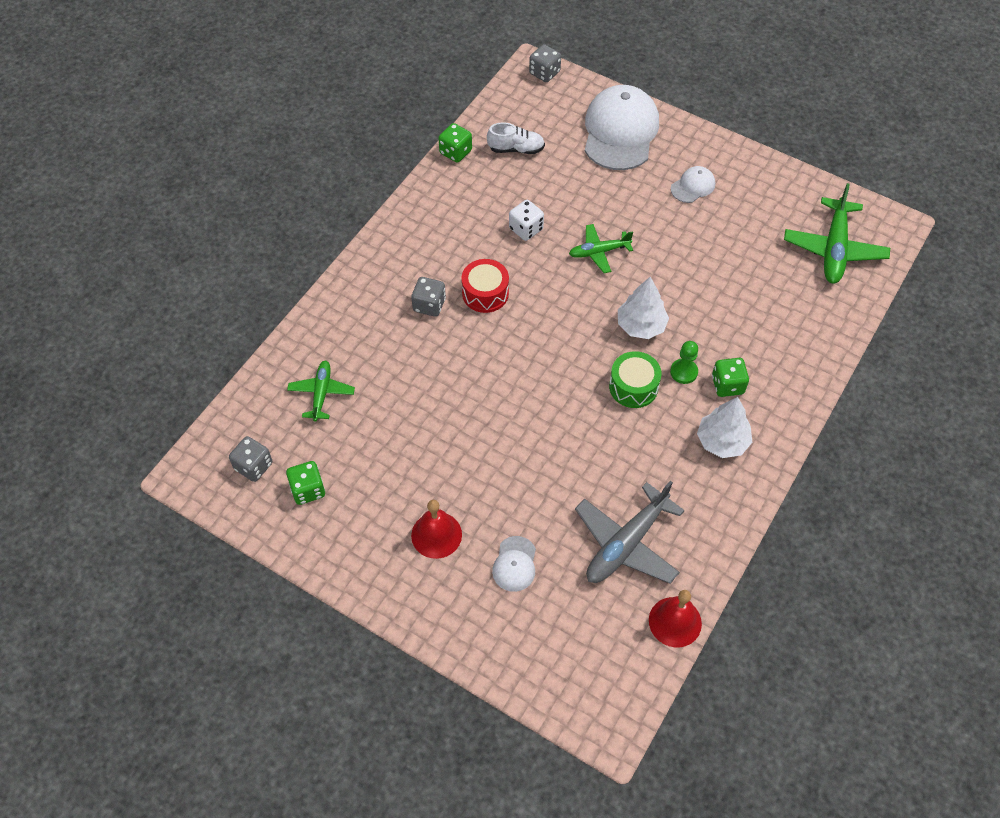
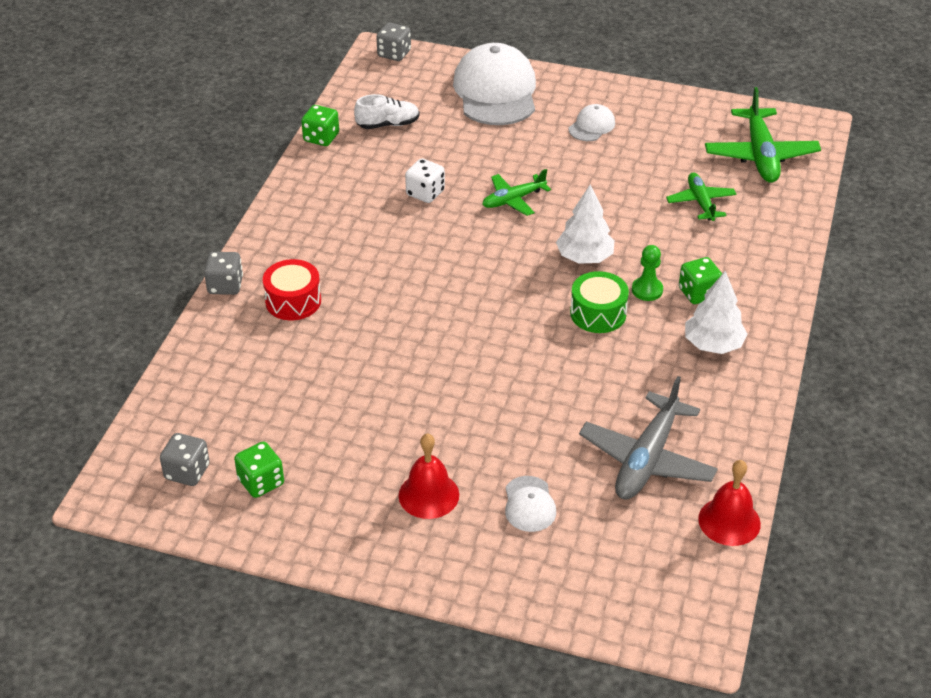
camera: 15 degrees left, 15 degrees down
green plane [287,361,355,422] -> green plane moved to [666,173,737,221]
grey dice [411,277,446,317] -> grey dice moved to [204,252,243,295]
red drum [461,259,509,313] -> red drum moved to [263,259,321,320]

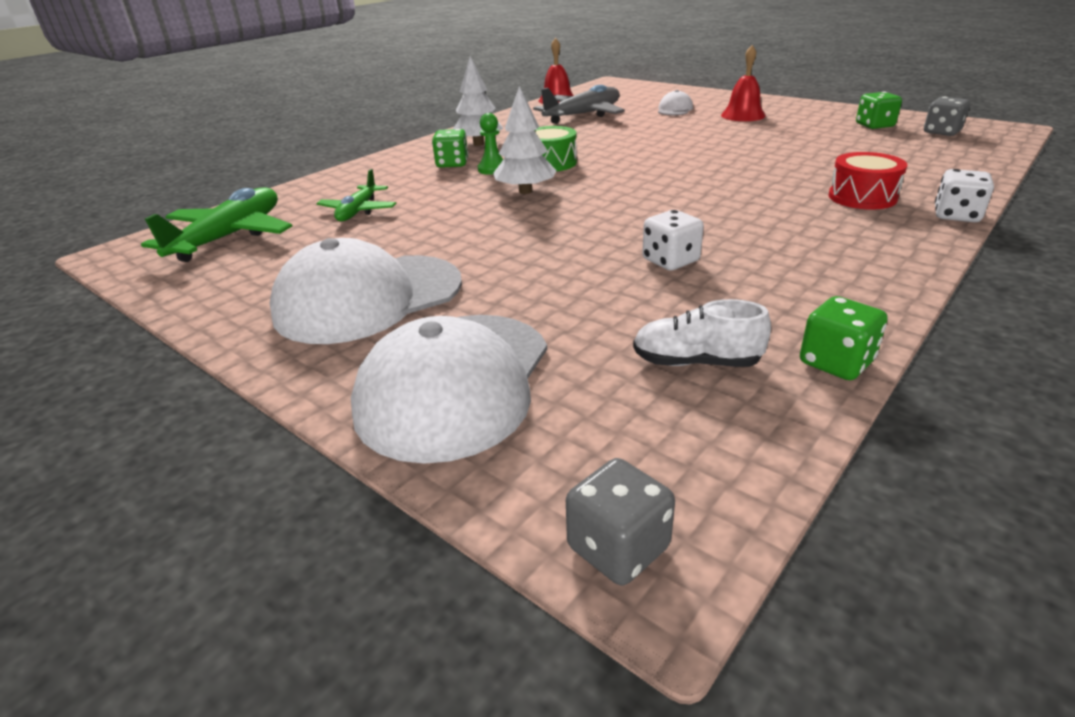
camera: 155 degrees left, 10 degrees down
grey dice [204,252,243,295] -> white dice [935,169,994,222]
green plane [482,169,551,216] -> none
white cap [569,104,615,141] -> white cap [270,238,462,344], size x2.19

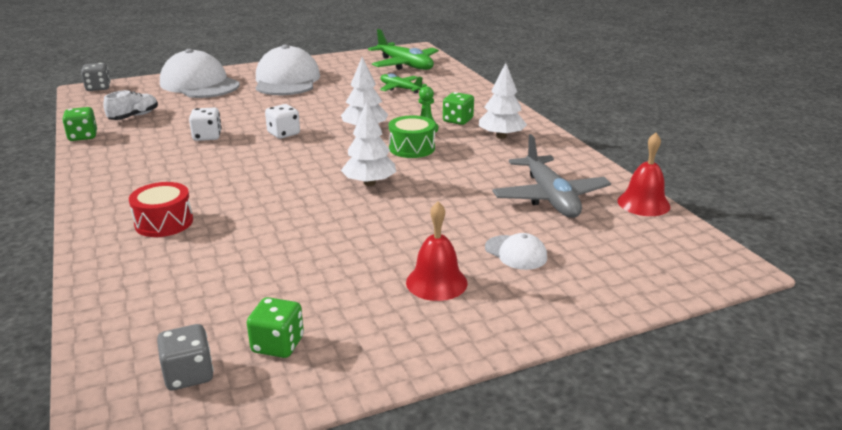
camera: 115 degrees right, 5 degrees down
white dice [935,169,994,222] -> white dice moved to [265,104,300,139]
none -> white tree [341,101,396,186]

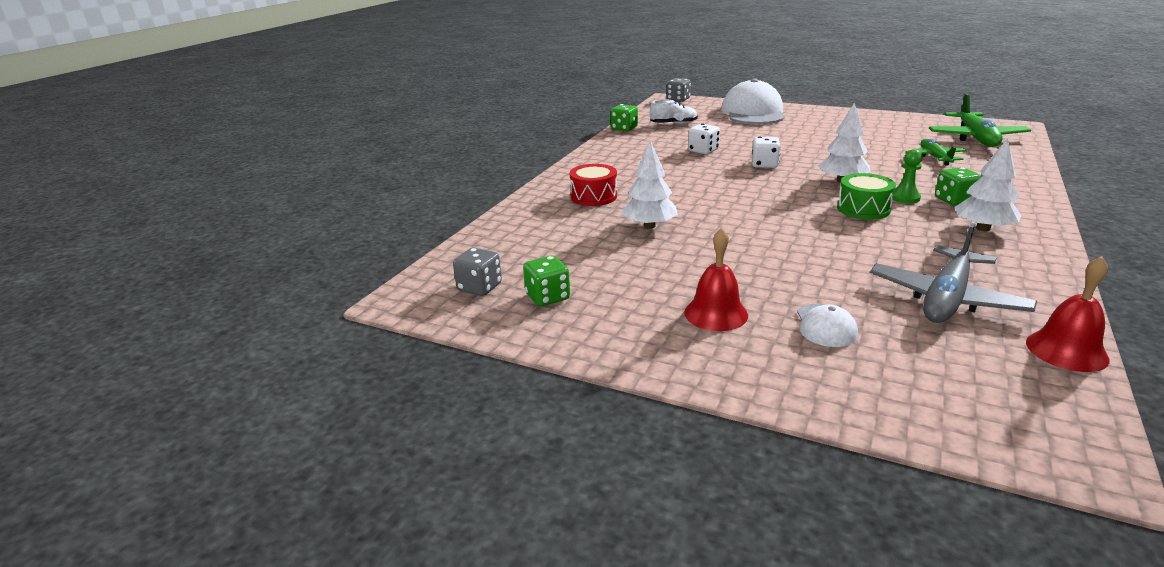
camera: 50 degrees right, 0 degrees up
white cap [256,44,320,95] -> none
white tree [341,101,396,186] -> white tree moved to [621,140,678,229]

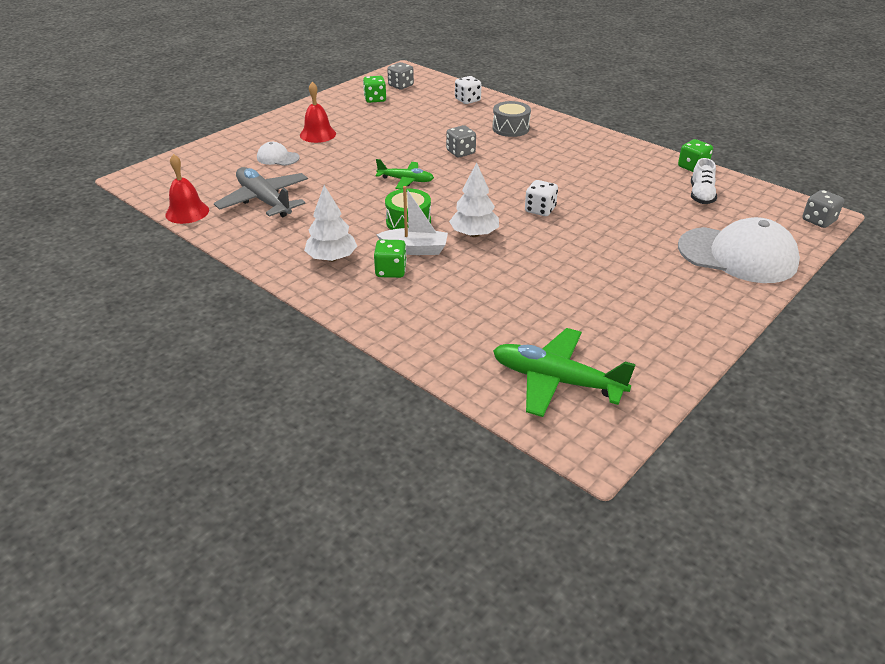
camera: 105 degrees right, 10 degrees up
red drum [569,164,617,206] -> grey drum [492,101,531,137]
white tree [621,140,678,229] -> none
white dice [688,124,720,154] -> white dice moved to [455,76,482,104]
green pawn [892,149,923,204] -> white boat [376,186,448,255]
green plane [905,139,967,166] -> green plane moved to [375,159,434,189]
none -> grey dice [446,125,476,157]

